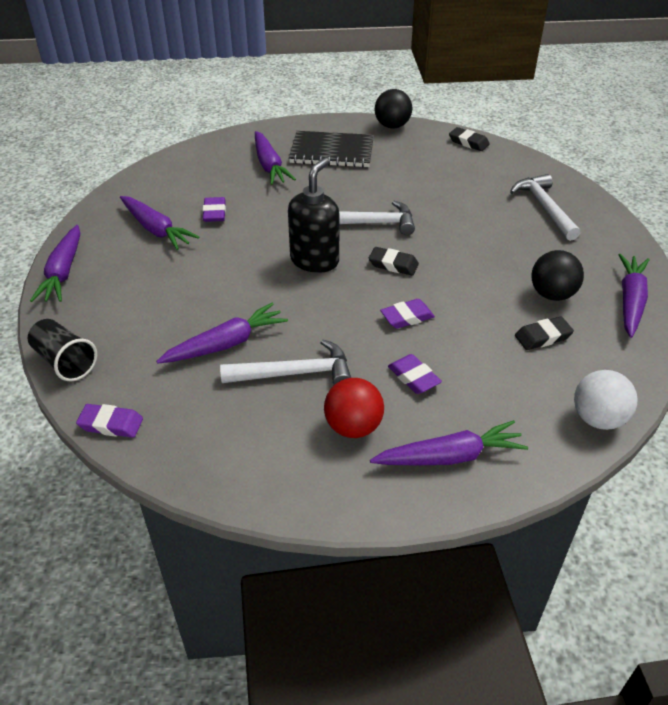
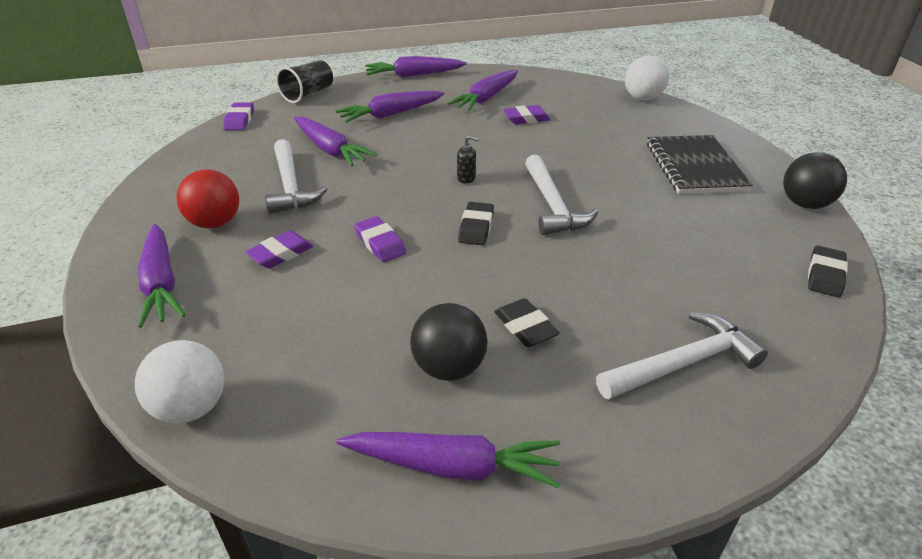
camera: 80 degrees right, 5 degrees down
purple carrot [255,131,296,185] -> purple carrot moved to [336,91,445,123]
black soap dispenser [288,158,340,273] -> black soap dispenser [457,135,479,184], size x0.41
black eraser [515,316,574,350] -> black eraser moved to [494,298,560,347]
none -> white ball [625,56,669,100]

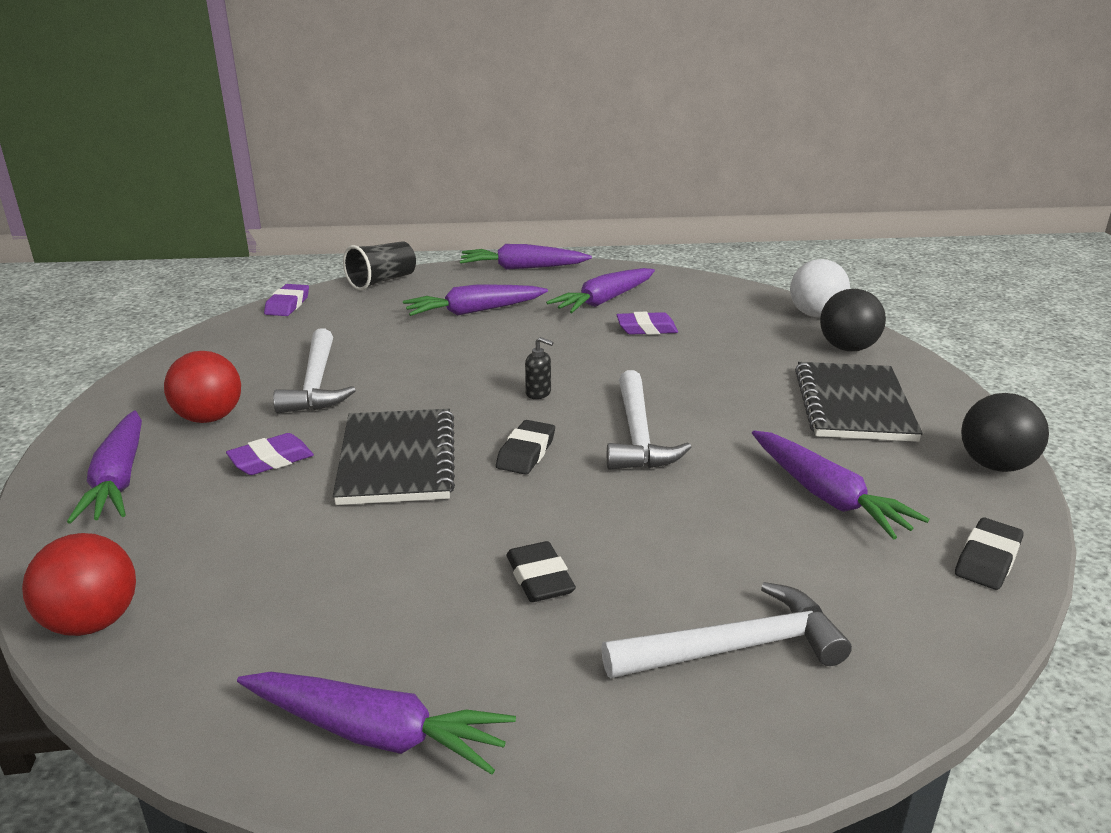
camera: 10 degrees right, 10 degrees down
white ball [135,340,224,424] -> red ball [22,533,136,636]
purple carrot [294,116,377,166] -> purple carrot moved to [752,431,929,539]
purple eraser [354,216,406,262] -> black notebook [333,409,455,505]
black ball [410,303,488,381] -> black ball moved to [820,289,886,351]

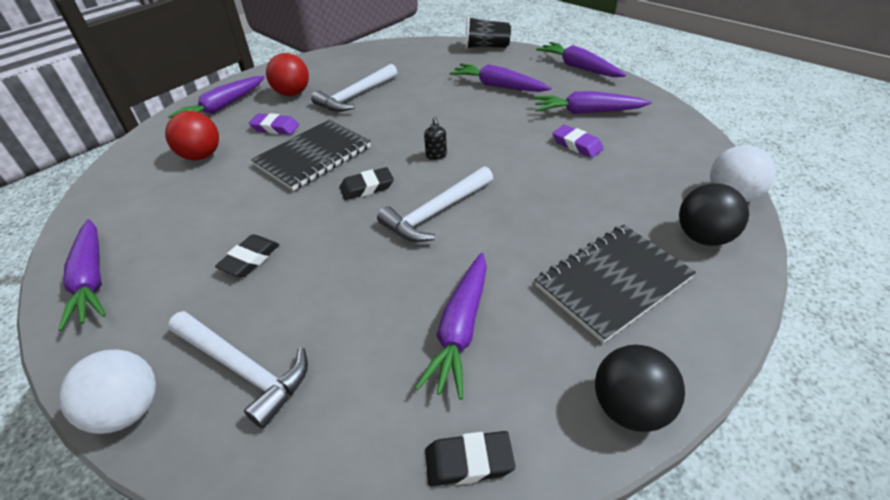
camera: 50 degrees right, 15 degrees up
red ball [22,533,136,636] -> red ball moved to [165,111,219,160]
purple eraser [264,284,309,316] -> none
none -> white ball [59,349,156,434]

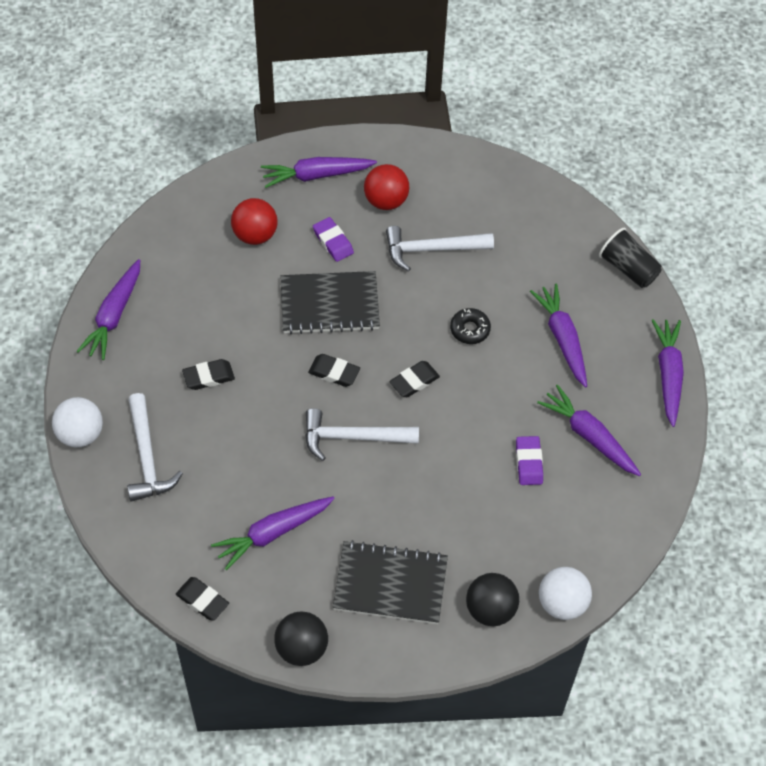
camera: 40 degrees right, 15 degrees up
black soap dispenser [424,117,447,160] -> black eraser [389,361,440,397]
none -> black donut [450,308,491,344]

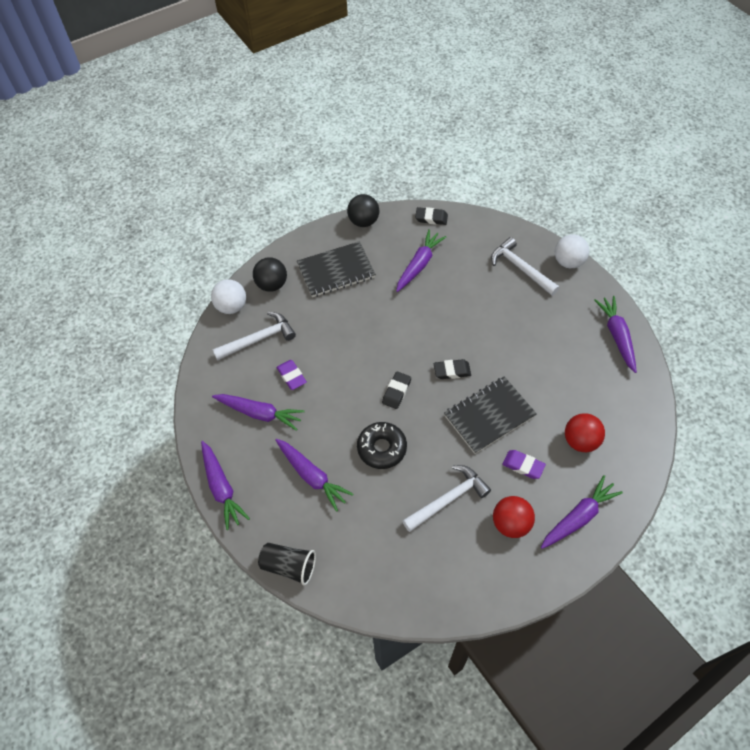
camera: 155 degrees right, 0 degrees up
black eraser [182,359,235,390] -> none
white hammer [305,408,419,461] -> white hammer moved to [212,312,296,361]
black donut [450,308,491,344] -> black donut [357,422,407,469], size x1.53

